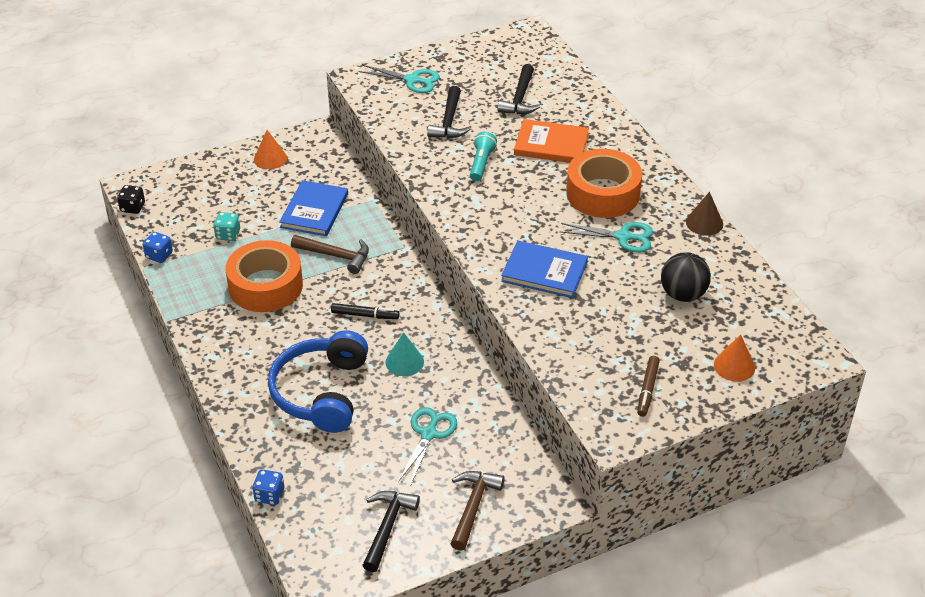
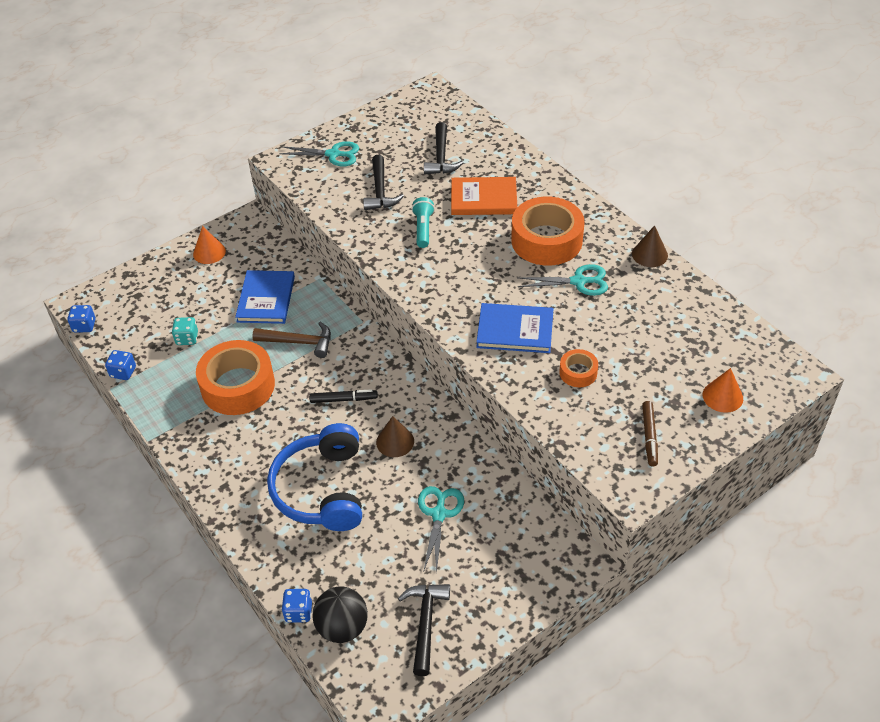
camera: 10 degrees left, 5 degrees up
black dice [117,185,145,214] -> blue dice [67,305,96,333]
turquoise cone [386,332,424,376] -> brown cone [376,416,414,457]
brown hammer [450,471,505,551] -> none
black ball [661,252,711,302] -> black ball moved to [312,586,368,643]
none -> orange tape [559,349,598,387]

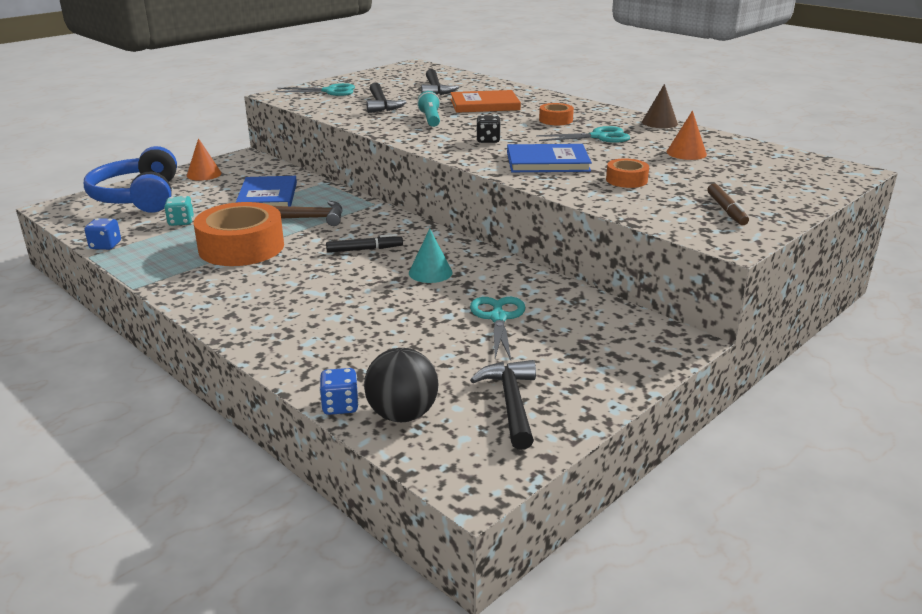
camera: 10 degrees left, 20 degrees down
blue dice [67,305,96,333] -> none
blue headphones [267,423,362,531] -> blue headphones moved to [84,146,177,213]
brown cone [376,416,414,457] -> turquoise cone [409,229,453,283]
orange tape [511,197,584,266] -> orange tape [539,103,574,125], size x0.48
orange cone [703,368,743,413] -> orange cone moved to [667,111,707,160]
none -> black dice [476,115,501,143]

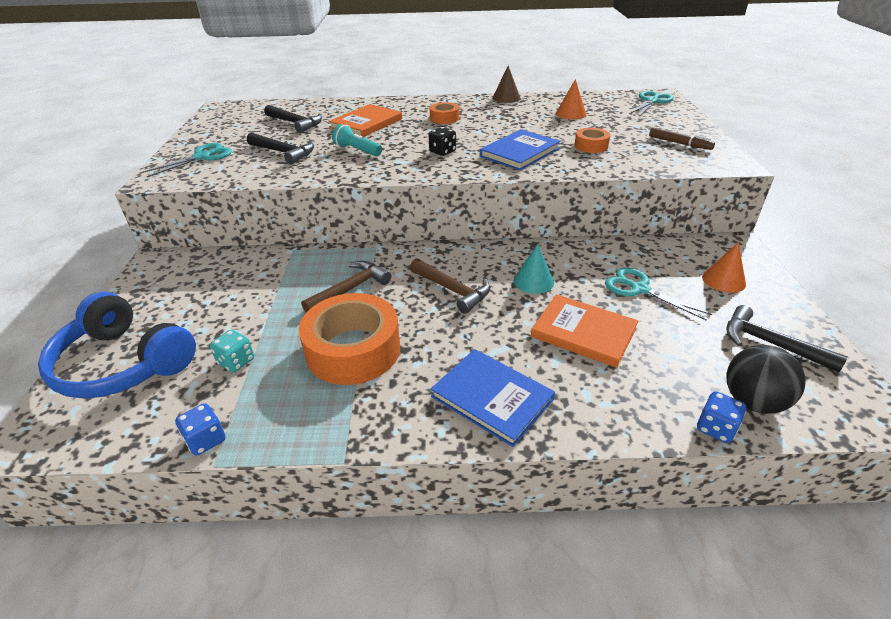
camera: 45 degrees left, 10 degrees up
orange cone [187,138,222,181] -> orange cone moved to [702,242,746,293]
blue book [235,176,297,206] -> blue book moved to [431,349,555,447]
black marker [326,234,403,253] -> brown hammer [410,258,490,314]
turquoise scissors [536,126,630,143] -> turquoise scissors moved to [631,91,674,116]
none -> orange book [531,294,638,368]

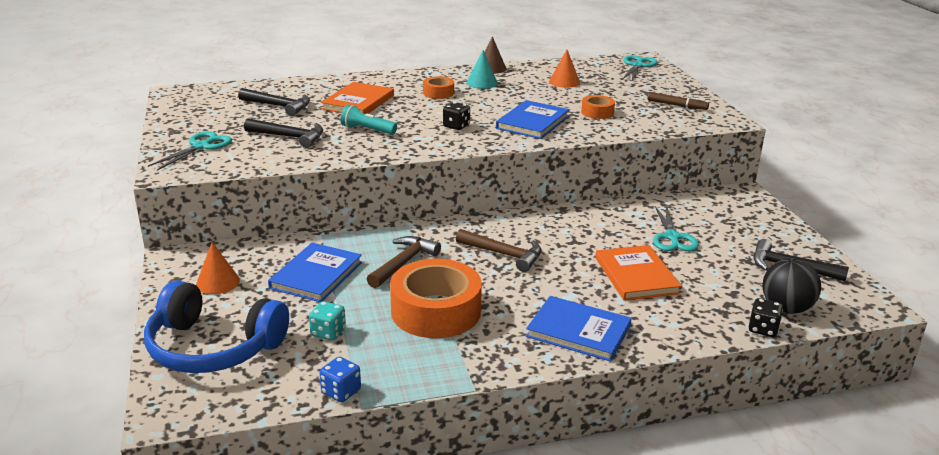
camera: 15 degrees left, 10 degrees down
turquoise cone [514,244,554,294] -> turquoise cone moved to [467,50,498,89]
orange book [531,294,638,368] -> orange book turned 60 degrees clockwise [595,245,682,301]
turquoise scissors [605,267,712,321] -> turquoise scissors turned 120 degrees counterclockwise [653,206,699,251]
blue dice [697,391,746,443] -> black dice [749,298,783,337]
orange cone [702,242,746,293] -> orange cone moved to [196,242,240,294]
none -> blue book [268,243,362,302]

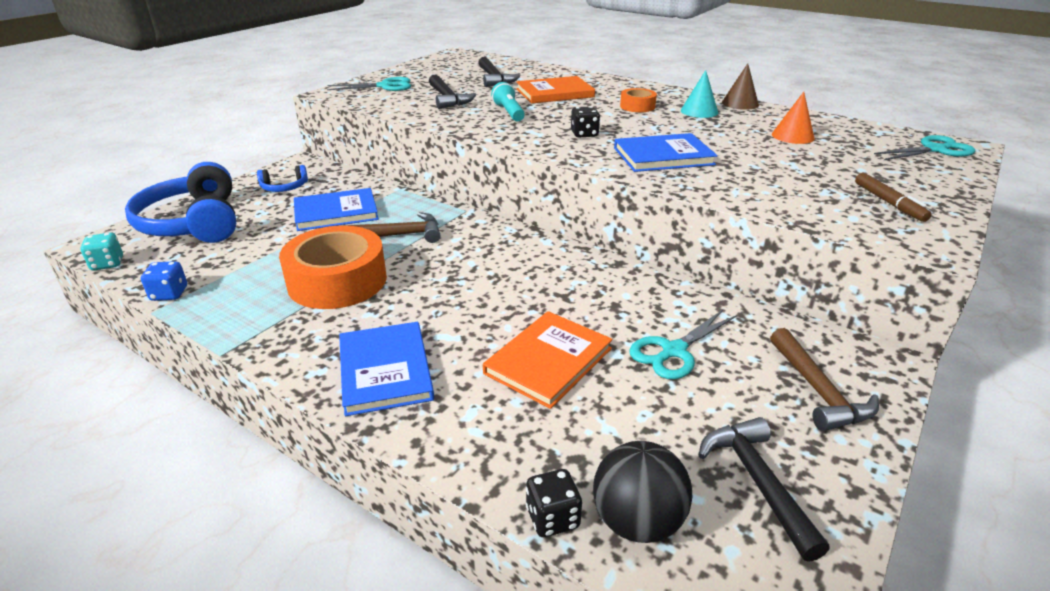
camera: 50 degrees right, 5 degrees up
orange cone [196,242,240,294] -> blue headphones [257,165,308,192]
turquoise dice [309,301,346,341] -> turquoise dice moved to [80,233,123,271]
brown hammer [456,229,542,272] -> brown hammer moved to [770,328,879,431]
orange tape [581,95,615,119] -> none

